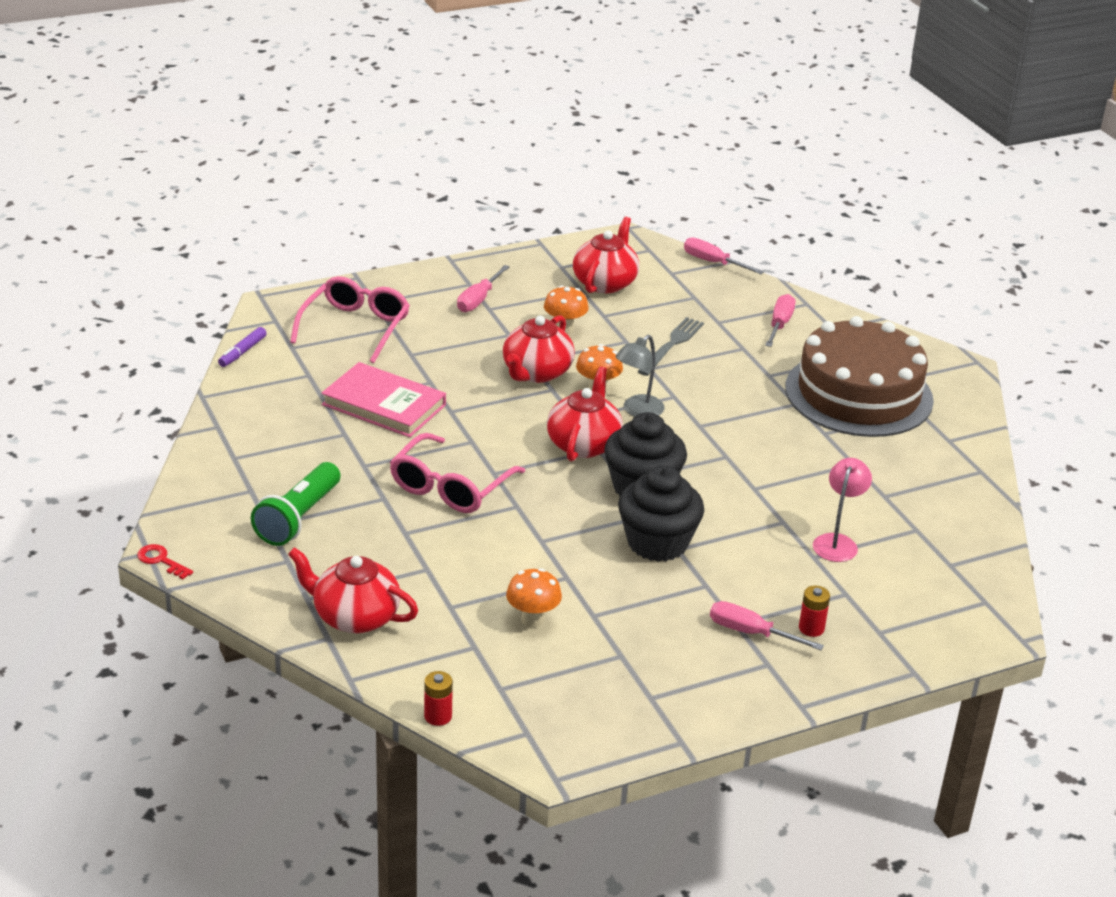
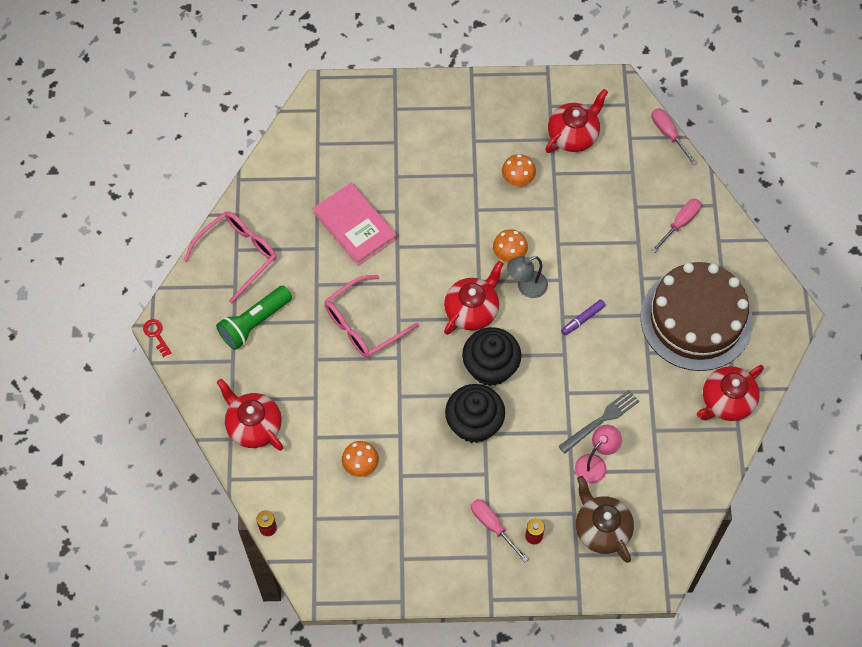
camera: 25 degrees right, 30 degrees up
purple marker [218,327,267,367] -> purple marker moved to [561,300,605,335]
pink glasses [290,276,410,363] -> pink glasses moved to [183,211,276,304]
pink screwdriver [457,265,510,312] -> none
red teapot [503,315,575,383] -> red teapot moved to [697,365,764,421]
grey fork [637,317,704,376] -> grey fork moved to [558,390,639,454]
none -> brown teapot [576,476,634,563]

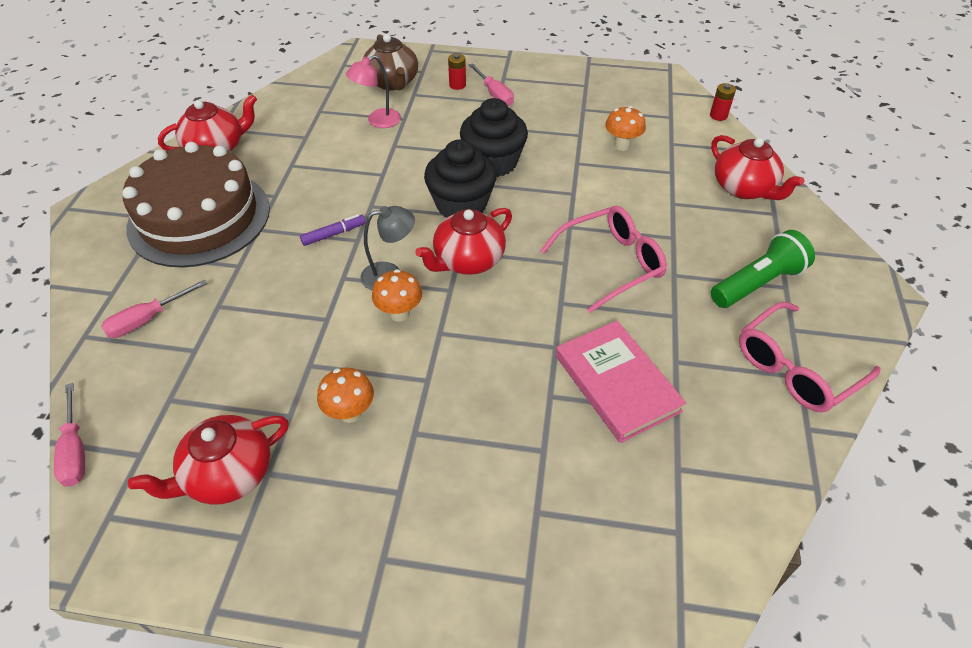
camera: 170 degrees left, 15 degrees down
red key [143,319,172,357] -> none
grey fork [558,390,639,454] -> none

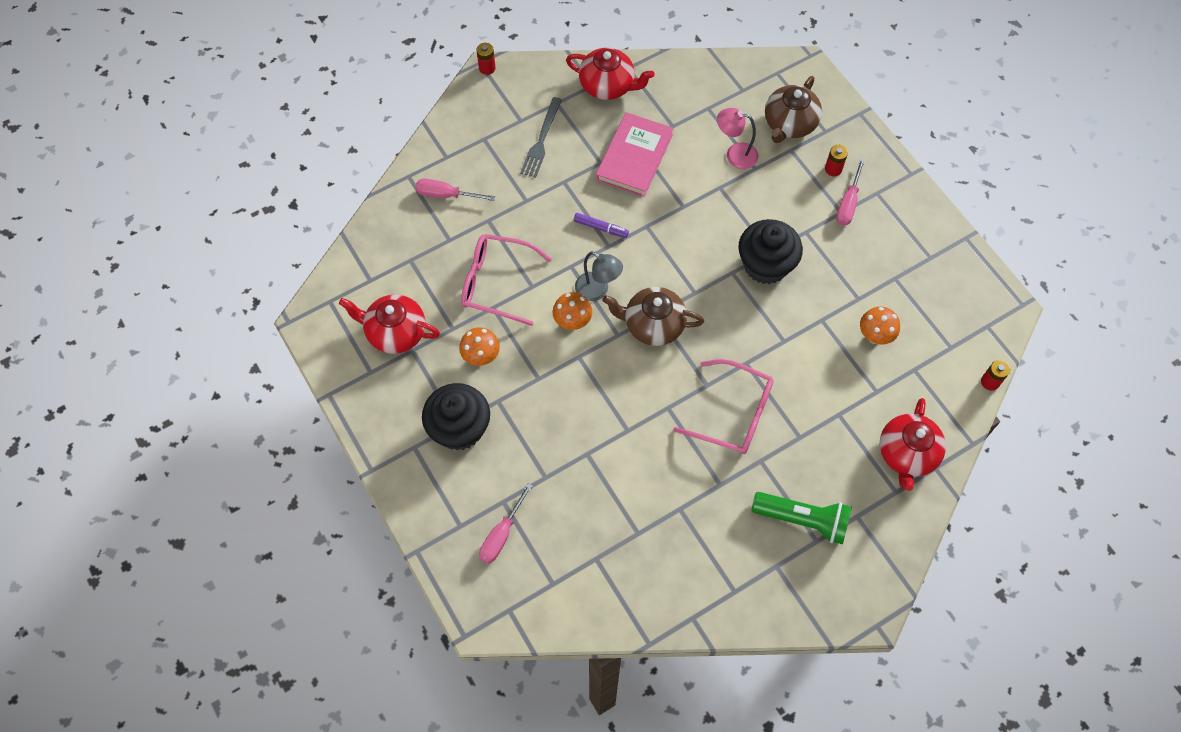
camera: 50 degrees right, 15 degrees up
pink screwdriver [54,383,85,486] -> pink screwdriver moved to [479,483,533,564]
brown cake [122,142,270,268] -> grey fork [520,97,562,178]
red teapot [415,208,512,275] -> brown teapot [603,287,704,346]
black cupcake [424,139,497,217] -> black cupcake moved to [422,383,490,451]
pink book [556,321,686,443] -> pink book moved to [596,112,674,197]
pink glasses [739,302,881,412] -> pink glasses moved to [461,234,552,326]
none -> red battery [477,43,496,75]

